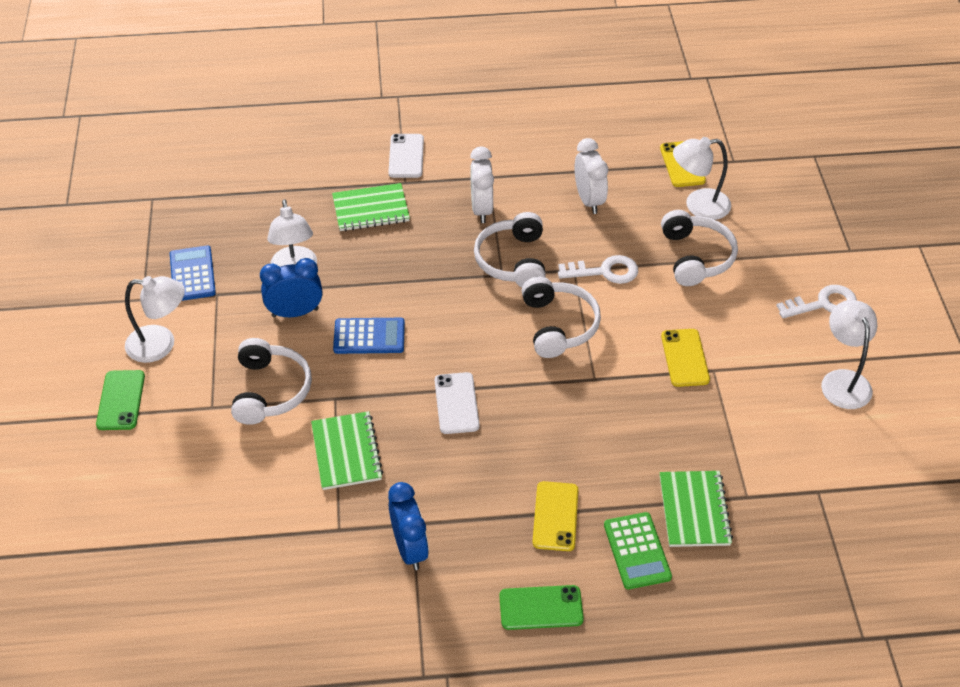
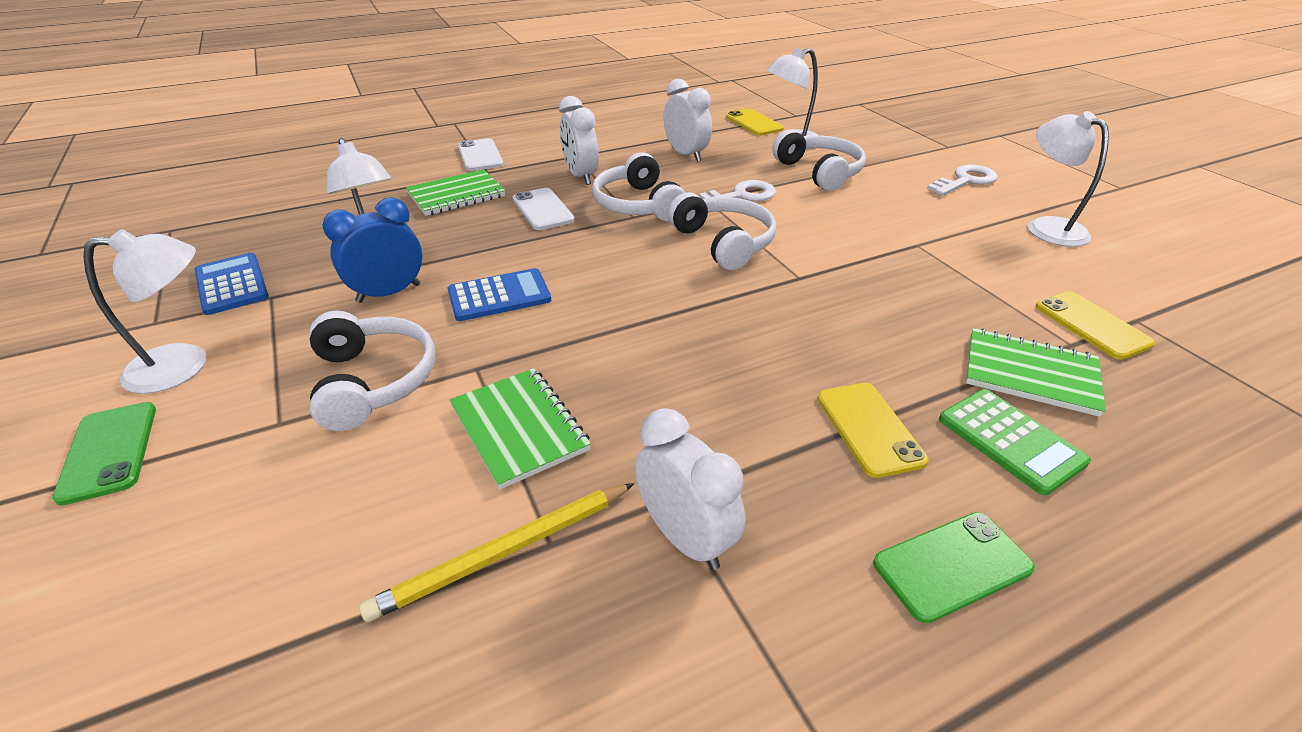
camera: 20 degrees left, 10 degrees down
blue clock [388,482,429,570] -> white clock [635,408,746,570]
white phone [435,372,480,434] -> white phone moved to [513,188,575,230]
green notebook [660,471,733,547] -> green notebook turned 45 degrees counterclockwise [966,328,1106,417]
yellow phone [661,329,710,387] -> yellow phone moved to [1035,291,1155,359]
none -> yellow pencil [359,483,635,622]

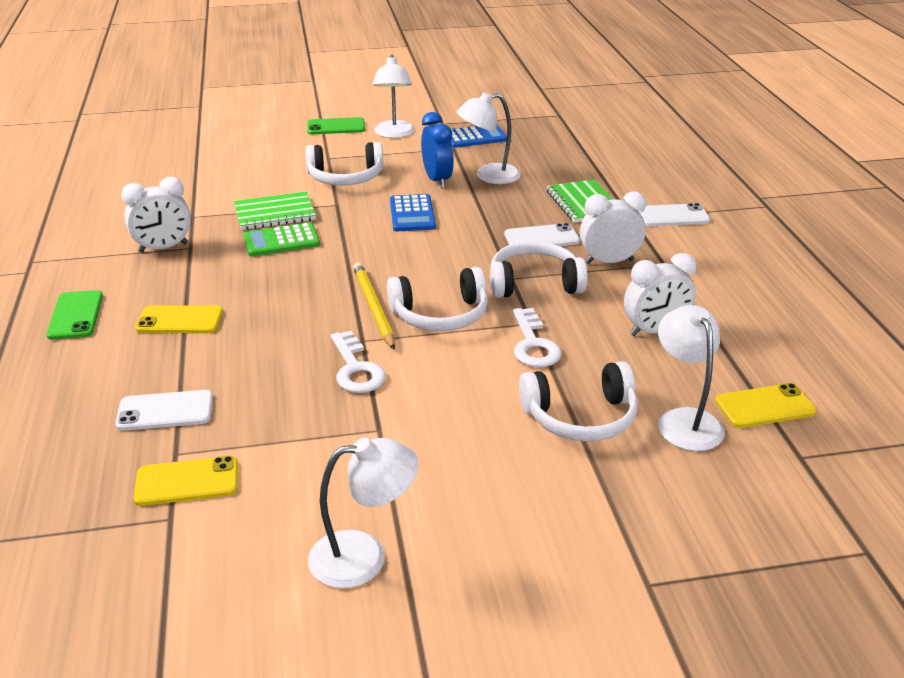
camera: 105 degrees right, 5 degrees down
yellow pencil [359,483,635,622] -> yellow pencil moved to [353,262,395,350]
white key [927,165,998,196] -> white key moved to [331,331,386,393]
green calculator [939,389,1091,495] -> green calculator moved to [243,222,320,257]
green notebook [966,328,1106,417] -> white phone [115,390,213,431]

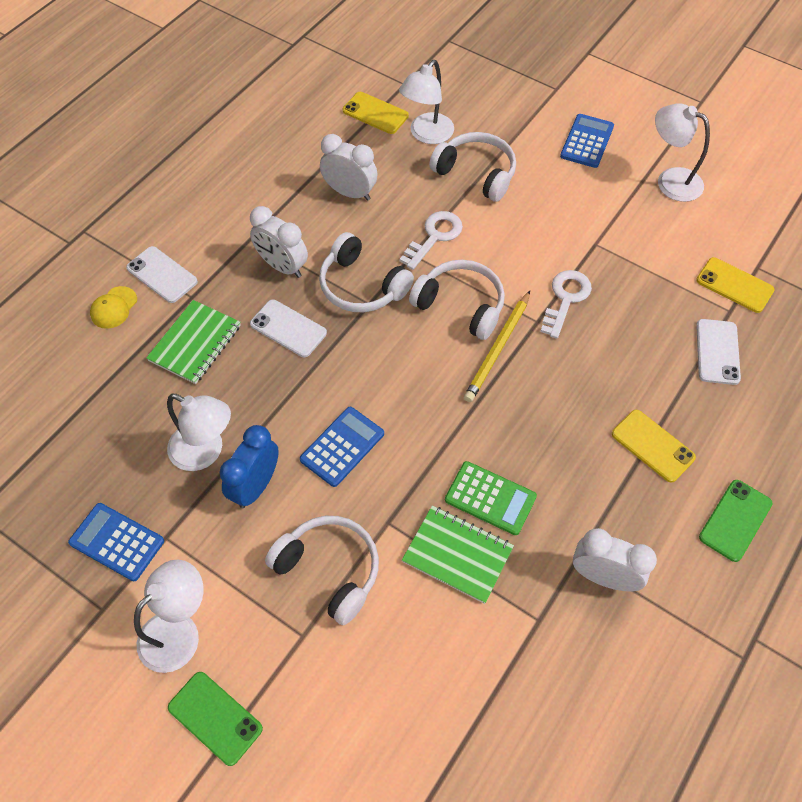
camera: 135 degrees left, 25 degrees up
white phone [115,390,213,431] -> white phone turned 60 degrees clockwise [696,319,741,385]
none -> yellow cap [90,286,137,329]
none -> blue calculator [560,114,614,168]

